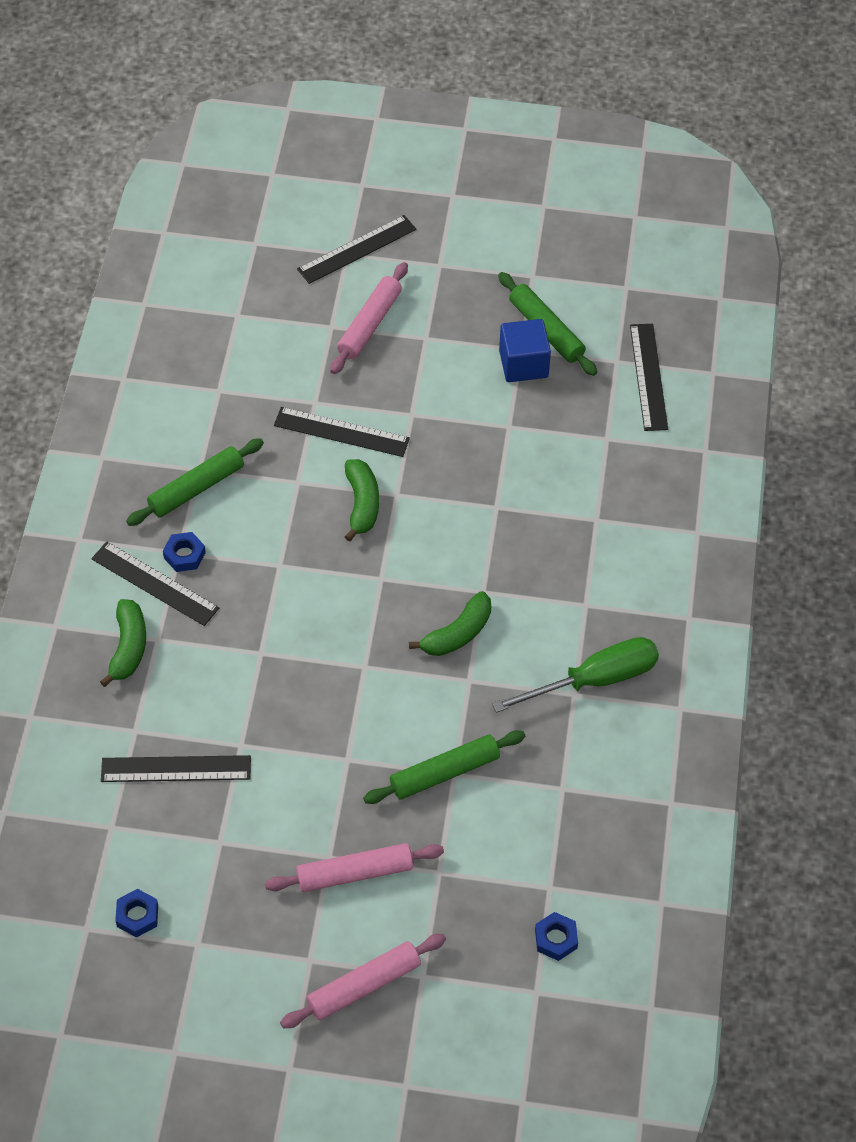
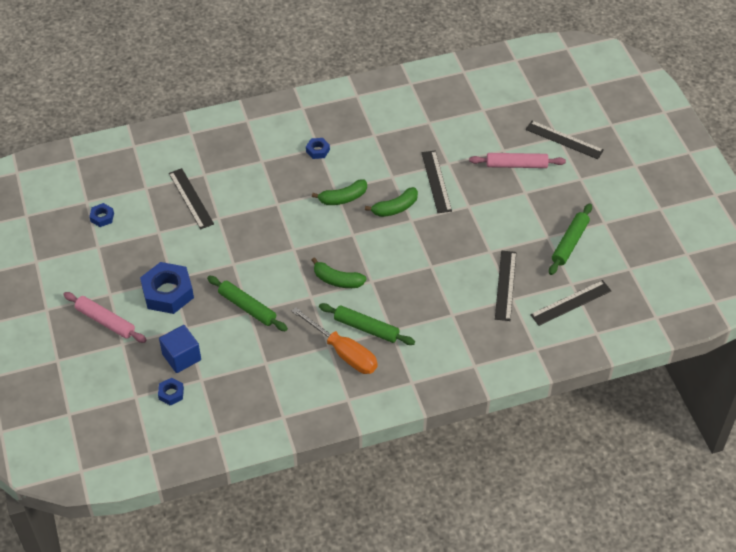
camera: 65 degrees right, 5 degrees down
black ruler [91,541,219,626] -> black ruler moved to [495,251,516,321]
green banana [100,599,146,687] -> green banana moved to [312,179,367,205]
green rolling pin [126,438,264,526] -> green rolling pin moved to [319,303,415,345]
pink rolling pin [265,843,444,892] -> blue nut [140,262,194,314]
green screwdriver [492,637,659,713] -> orange screwdriver [291,307,378,374]
blue cube [499,319,551,382] -> blue cube moved to [159,325,201,373]

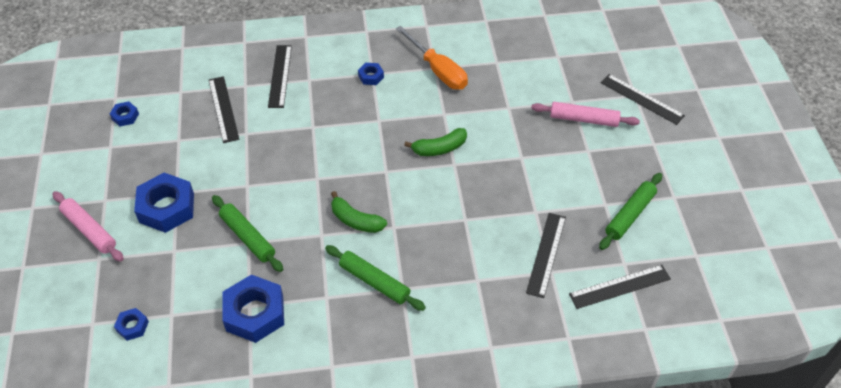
camera: 10 degrees right, 0 degrees up
blue cube [159,325,201,373] -> none
orange screwdriver [291,307,378,374] -> orange screwdriver moved to [396,26,468,90]
green banana [312,179,367,205] -> none
black ruler [421,151,452,213] -> black ruler moved to [268,45,292,108]
none -> blue nut [222,274,284,343]

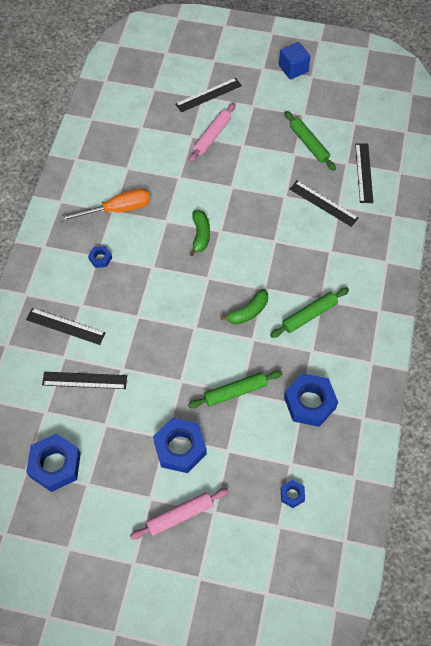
camera: 70 degrees left, 10 degrees up
blue nut [110,101,139,126] -> blue nut [26,434,81,492], size x2.09
none -> blue cube [279,42,311,79]

